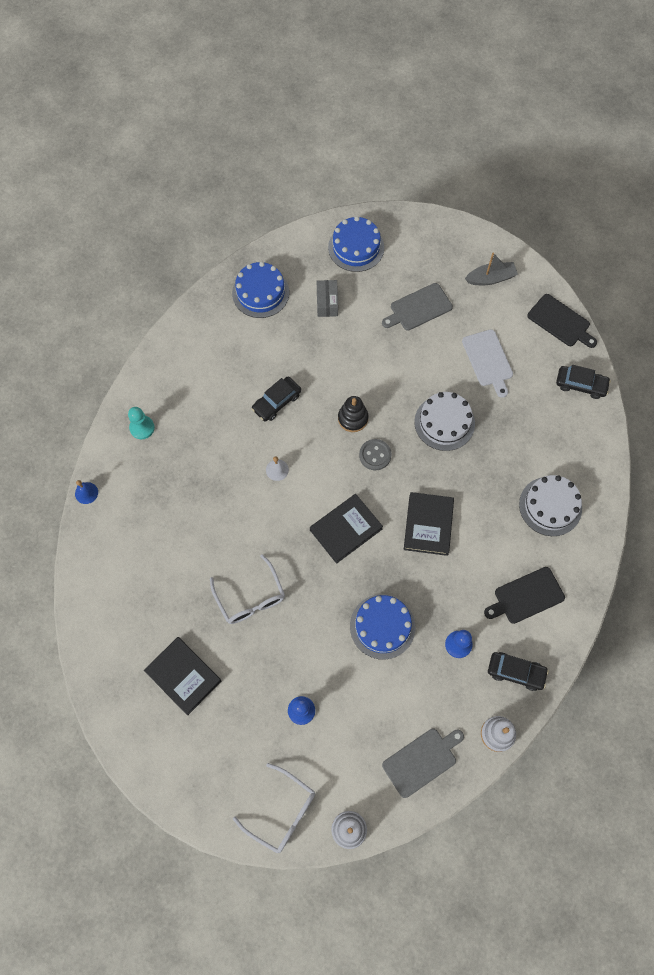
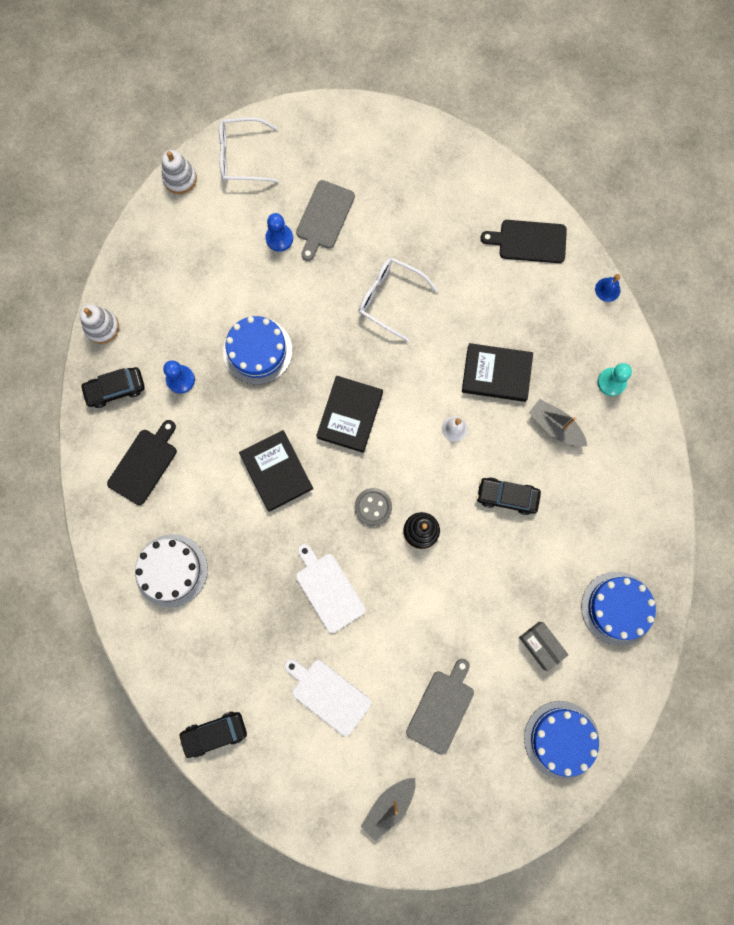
camera: 145 degrees right, 10 degrees up
black book [144,637,221,715] -> black book moved to [462,343,533,402]
black car [252,376,301,422] -> black car turned 90 degrees counterclockwise [477,477,541,515]
grey cutting board [382,729,464,798] -> grey cutting board moved to [296,180,355,261]
white cake [414,392,475,451] -> white cutting board [296,544,365,633]
black cutting board [527,294,597,348] -> black cutting board moved to [480,220,567,263]
none -> grey boat [529,399,587,447]

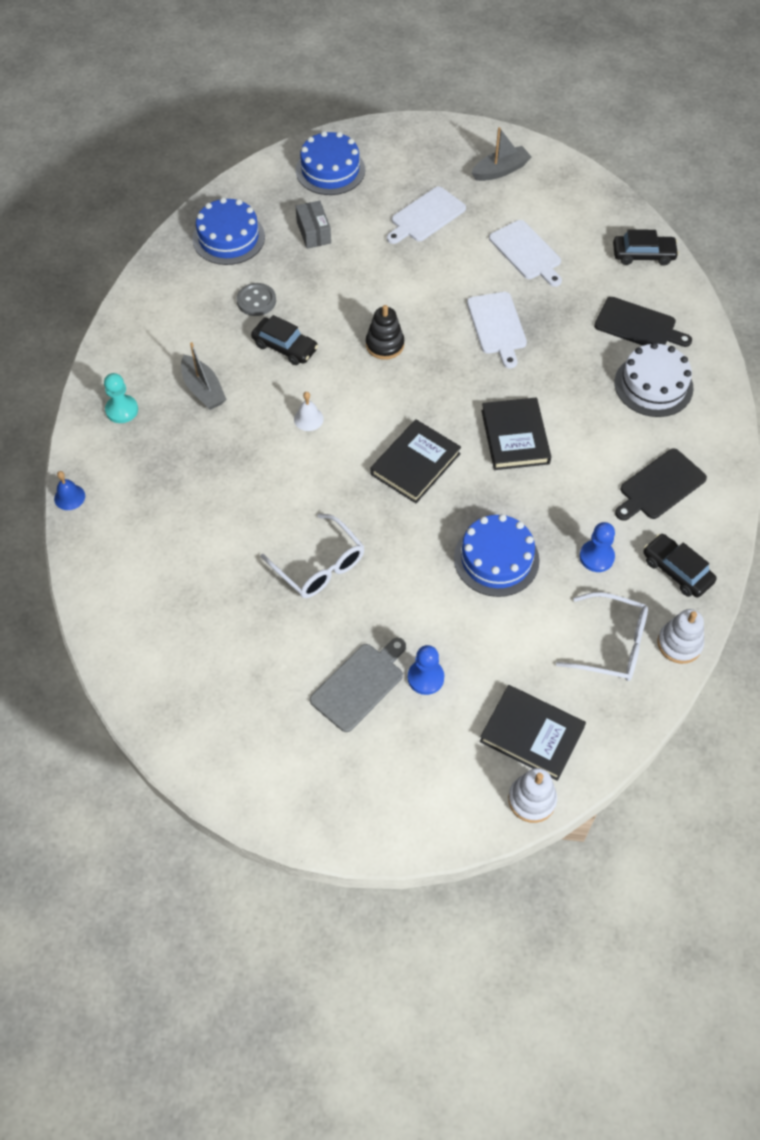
camera: 160 degrees left, 20 degrees down
black car [80,367,145,408] -> black car turned 135 degrees counterclockwise [643,534,717,598]
white glasses [219,117,279,183] -> white glasses moved to [556,592,648,681]
grey button [355,488,392,526] -> grey button moved to [237,283,276,316]
grey cutting board [406,659,474,755] -> white cutting board [387,186,466,244]
black book [462,343,533,402] -> black book moved to [480,685,586,781]
black cutting board [480,220,567,263] -> black cutting board moved to [594,297,692,347]

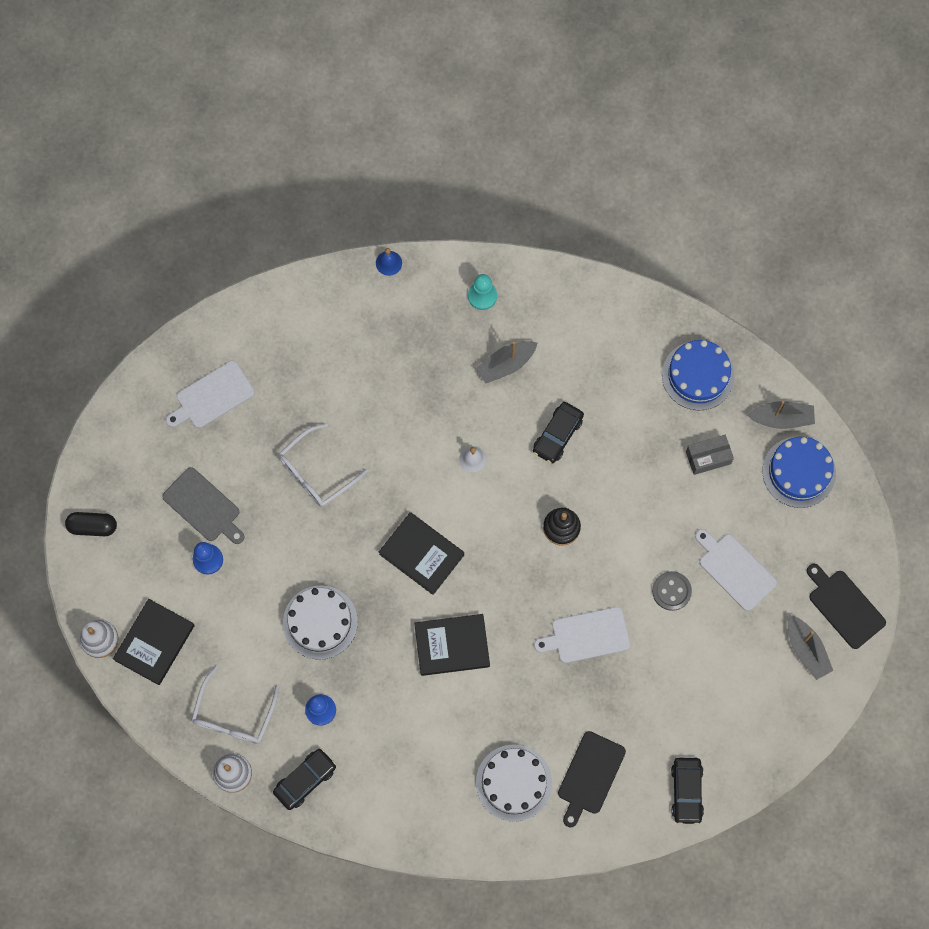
camera: 90 degrees right, 15 degrees up
grey button [237,283,276,316] -> grey button moved to [652,571,692,611]
blue cake [454,514,540,597] -> white cake [283,585,358,660]
white cutting board [489,220,562,287] -> white cutting board moved to [166,361,255,428]
black cutting board [615,448,707,521] -> black cutting board moved to [806,564,886,649]
none -> black capsule [65,512,117,536]
none -> grey boat [747,401,815,429]

